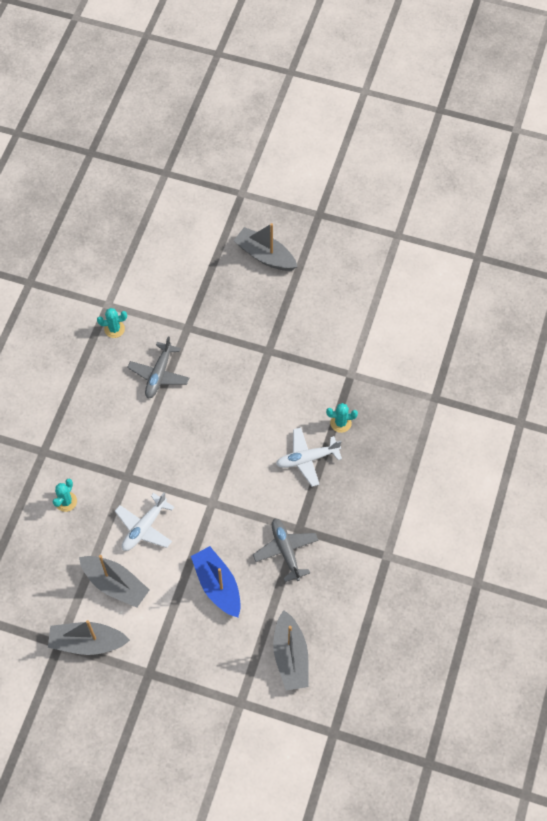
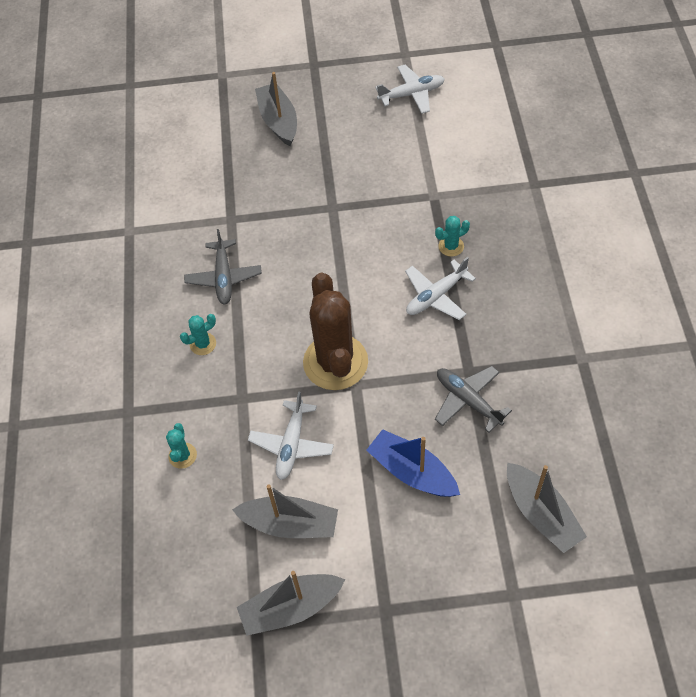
camera: 20 degrees left, 5 degrees down
turquoise cactus [97,308,127,338] -> turquoise cactus moved to [180,314,216,355]
grey boat [233,223,297,271] -> grey boat turned 60 degrees clockwise [255,72,297,146]
none -> brown cactus [303,273,368,390]
none -> white plane [375,65,445,114]

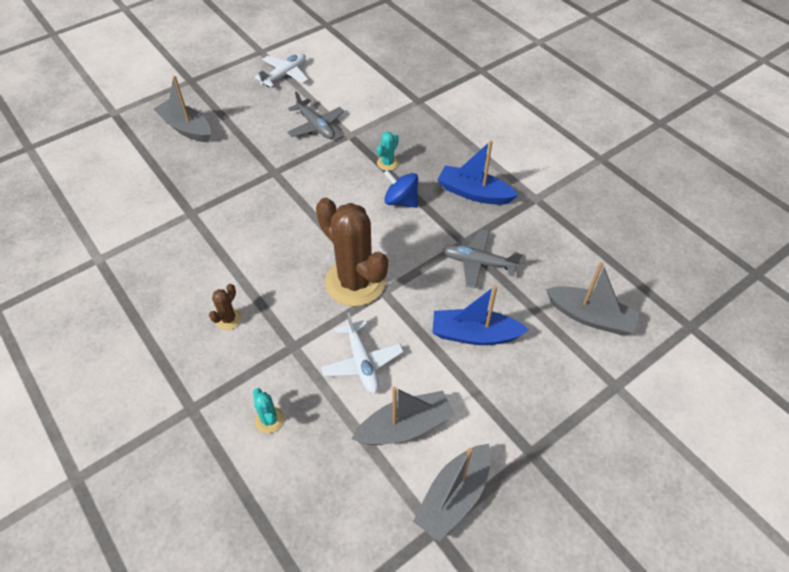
camera: 35 degrees left, 5 degrees down
turquoise cactus [180,314,216,355] -> brown cactus [209,284,242,330]
grey plane [184,229,262,305] -> grey plane moved to [287,91,344,139]
white plane [405,257,476,320] -> blue spinning top [384,170,418,208]
none -> blue boat [437,140,518,205]

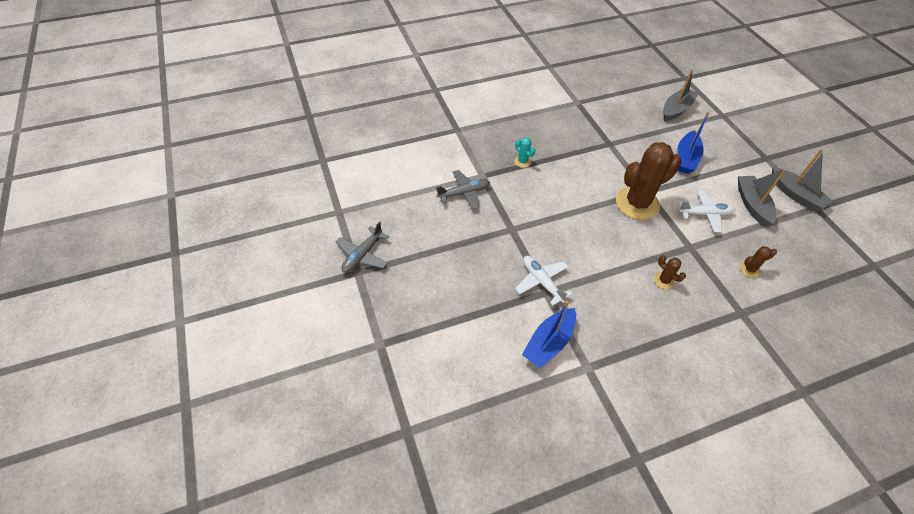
camera: 75 degrees left, 0 degrees up
grey boat [153,76,211,142] -> none
turquoise cactus [253,388,284,433] -> brown cactus [740,246,777,278]
white plane [255,53,308,87] -> white plane moved to [515,256,572,306]
blue spinning top [384,170,418,208] -> none
blue boat [437,140,518,205] -> blue boat moved to [522,301,576,368]
grey plane [443,229,522,288] -> grey plane moved to [336,221,389,273]

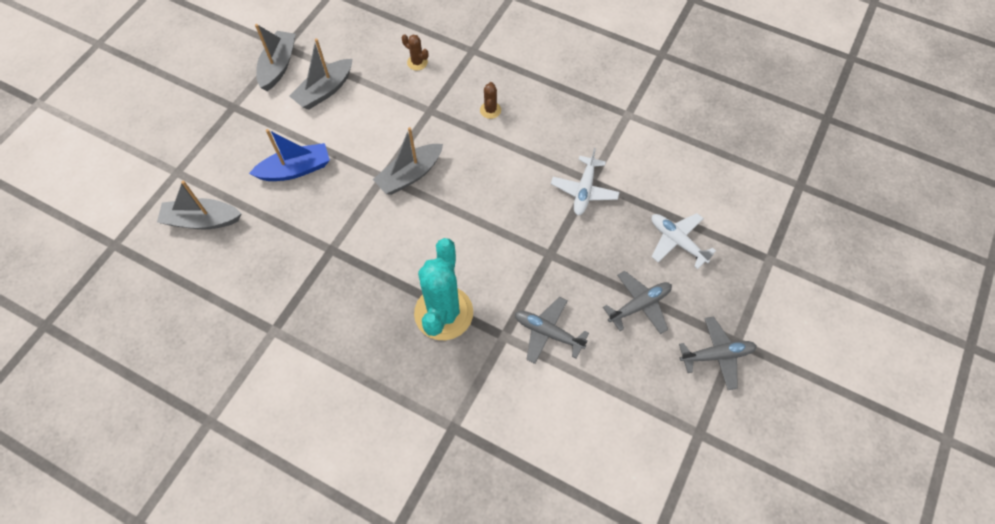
camera: 130 degrees left, 10 degrees up
turquoise cactus [514,137,535,168] -> turquoise cactus [414,238,473,340], size x2.39
blue boat [522,301,576,368] -> none
brown cactus [616,142,681,220] -> grey boat [373,127,443,195]
white plane [678,190,736,233] -> white plane moved to [651,213,716,269]
none -> grey plane [603,271,672,334]

